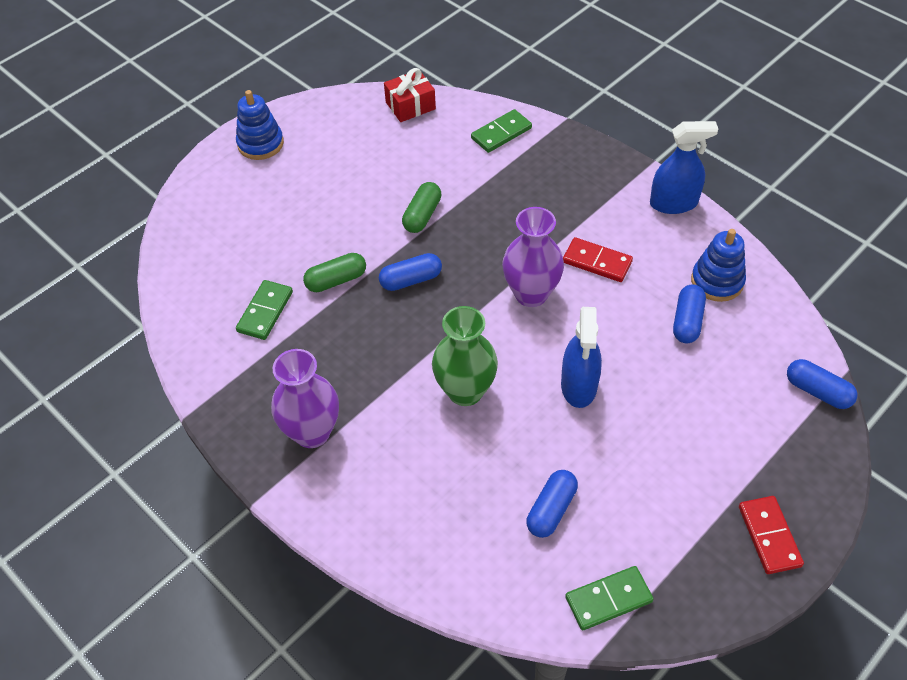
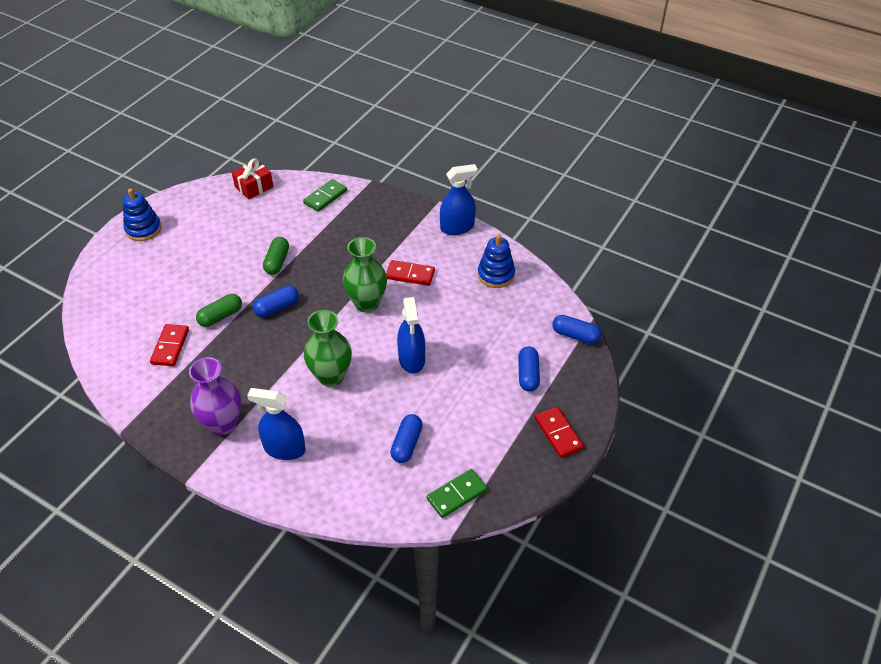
camera: 15 degrees left, 5 degrees down
green domino [236,280,293,340] -> red domino [150,324,189,366]
purple vase [502,207,564,307] -> green vase [343,237,387,312]
blue capsule [673,284,706,343] -> blue capsule moved to [518,346,540,392]
none -> blue spray bottle [247,388,306,460]

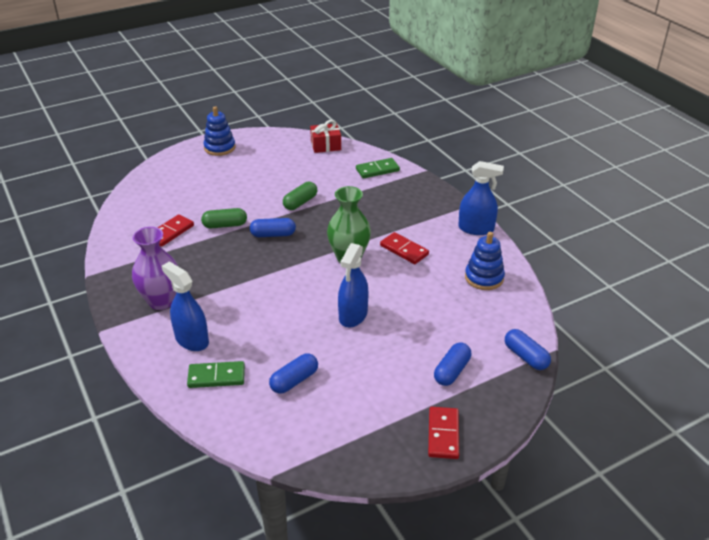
camera: 30 degrees right, 10 degrees down
green vase [304,310,352,387] -> none
green domino [427,469,487,518] -> green domino moved to [187,361,245,388]

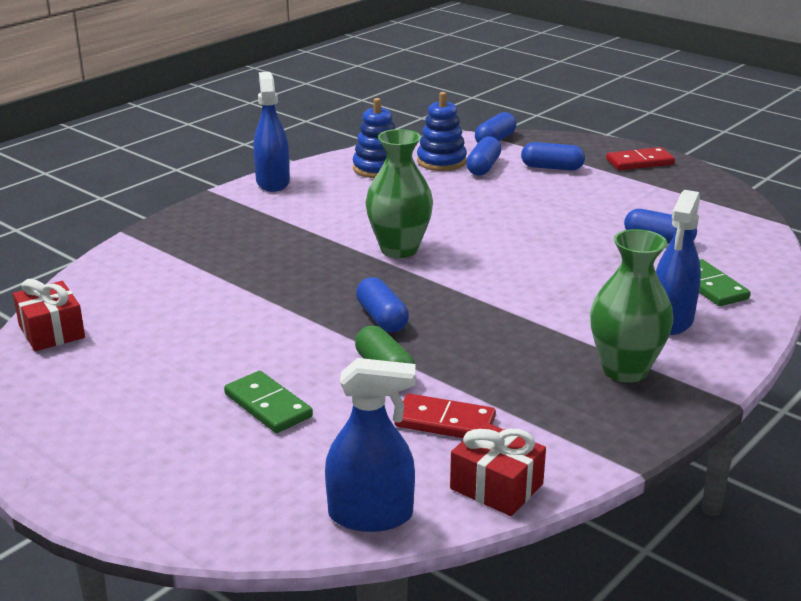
camera: 110 degrees left, 10 degrees down
purple vase [132,227,178,310] -> green vase [590,229,673,383]
blue stacking toy [204,107,235,156] -> blue stacking toy moved to [417,92,467,171]
green capsule [283,182,318,210] -> none
blue spray bottle [338,243,368,328] -> blue spray bottle moved to [325,358,415,532]
green domino [356,158,400,178] -> green domino moved to [224,371,313,433]
red domino [380,232,429,264] -> none
none -> red gift [450,422,546,516]
none -> blue capsule [466,136,501,176]

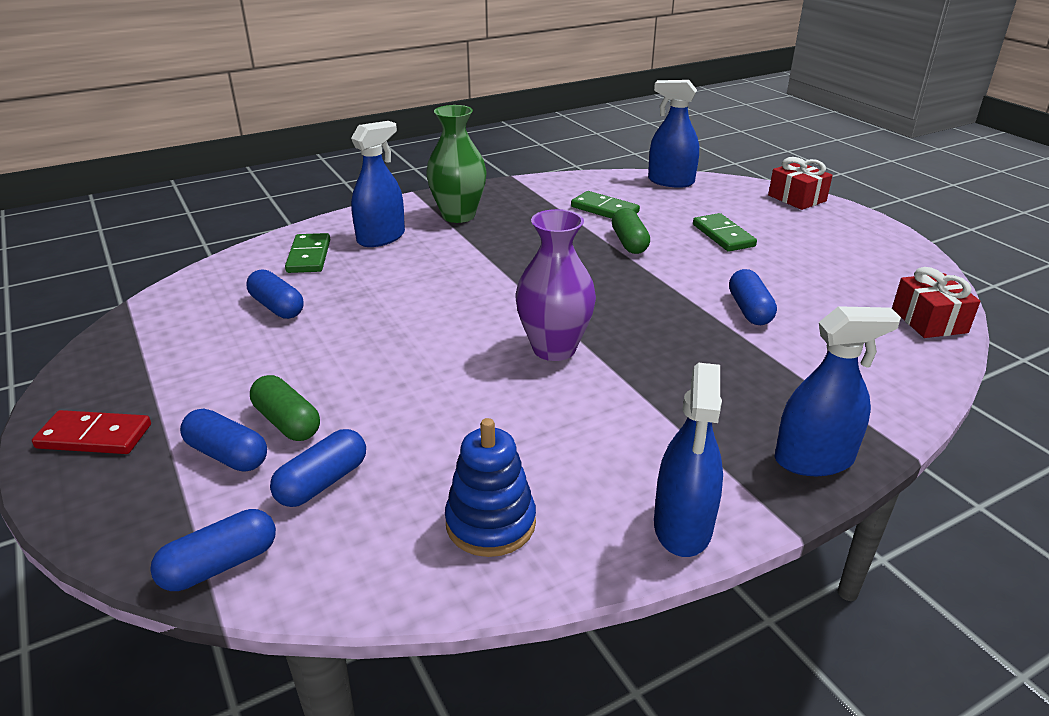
camera: 160 degrees left, 5 degrees up
blue capsule [356,277,409,332] -> blue capsule moved to [729,269,777,325]
green vase [365,129,433,258] -> purple vase [515,209,596,361]
red domino [394,393,496,438] -> green domino [571,191,640,219]
blue stacking toy [417,92,467,171] -> none
red gift [450,422,546,516] -> red gift moved to [768,157,833,210]
none -> green capsule [250,375,320,441]
none -> blue spray bottle [774,306,901,476]

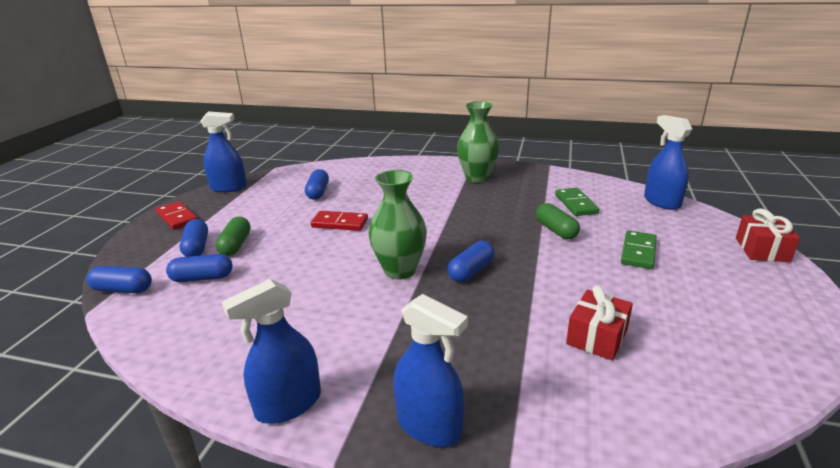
camera: 45 degrees right, 5 degrees down
green domino [285,233,330,273] -> none
blue spray bottle [351,121,405,247] -> blue spray bottle moved to [200,112,247,192]
blue stacking toy [445,418,536,557] -> none
purple vase [515,209,596,361] -> green vase [368,170,427,279]
green capsule [612,208,650,254] -> green capsule turned 60 degrees counterclockwise [536,203,580,239]
blue capsule [729,269,777,325] -> blue capsule moved to [447,241,495,282]
red gift [892,267,980,338] -> red gift moved to [566,285,633,361]
none -> red domino [311,211,368,231]

